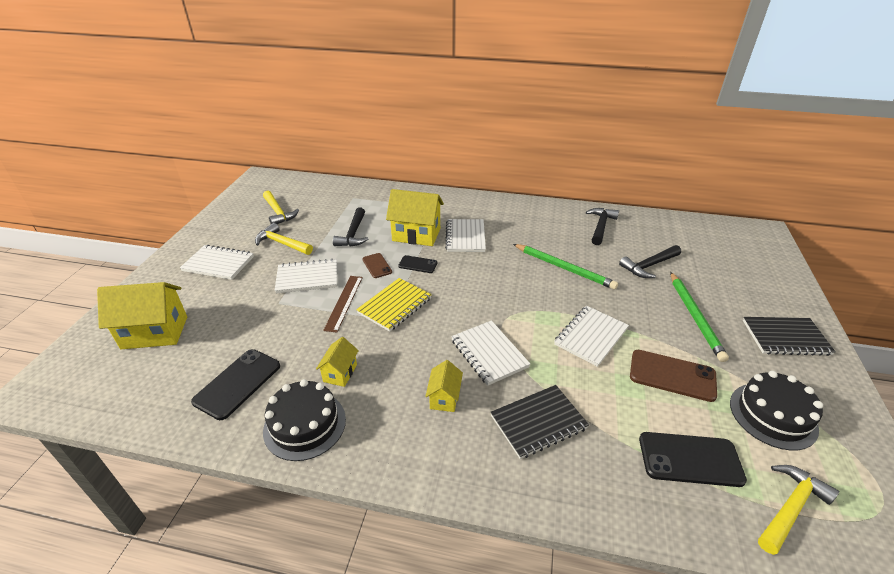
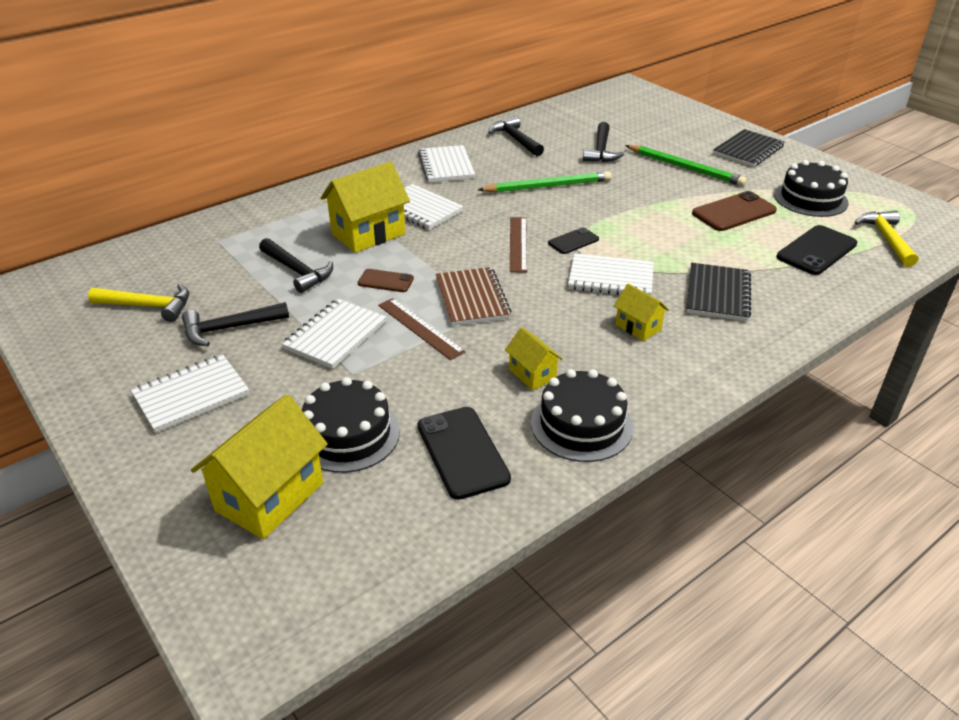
camera: 50 degrees left, 0 degrees up
yellow hammer [255,223,313,255] -> black hammer [182,302,289,346]
yellow notebook [356,278,432,332] -> brown notebook [436,267,511,326]
black phone [398,255,438,273] -> black phone moved to [548,227,599,254]
white notebook [554,306,629,367] -> white notebook moved to [418,145,475,183]
none -> black cake [302,377,400,473]
none -> brown ruler [510,217,527,273]

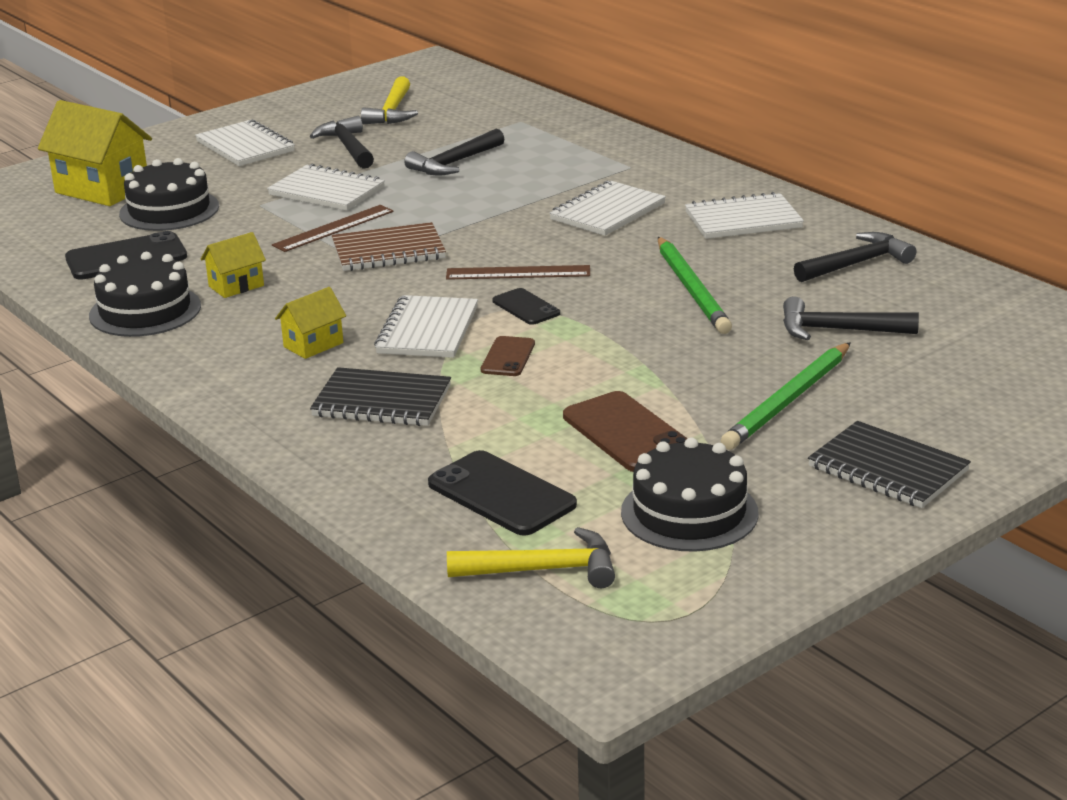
camera: 90 degrees right, 10 degrees down
yellow house [321,162,410,253] -> none
brown phone [358,269,414,292] -> brown phone moved to [481,336,535,376]

